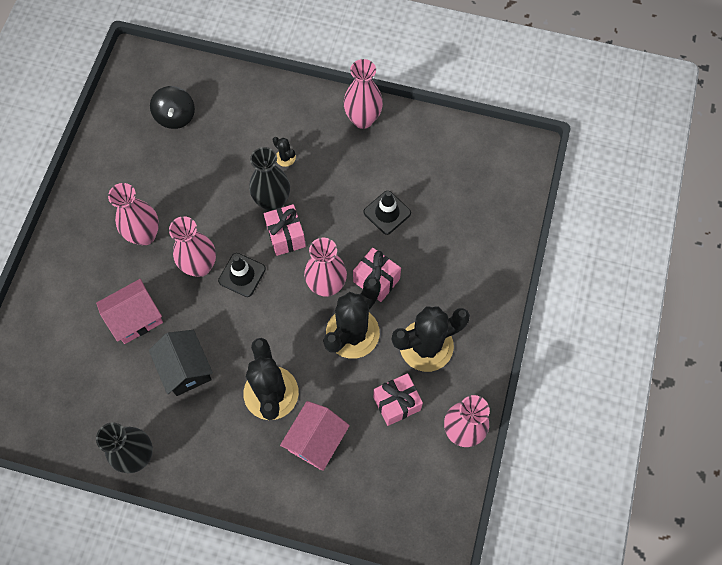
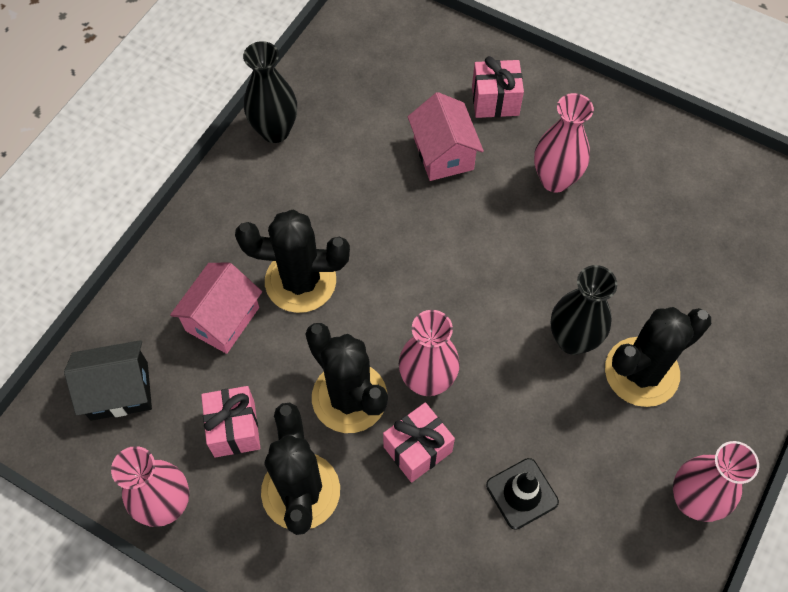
camera: 105 degrees right, 5 degrees down
black house [149,330,213,396] -> black house moved to [64,340,152,421]
black spinning top [150,86,195,129] -> none
pink vase [169,216,216,277] -> none
black traffic cone [218,253,266,297] -> none
pink gift [264,204,306,256] -> pink gift moved to [472,56,524,118]
black cactus [273,137,296,167] -> black cactus [605,307,711,407], size x2.46
pink house [280,401,350,471] -> pink house turned 75 degrees clockwise [170,263,262,354]

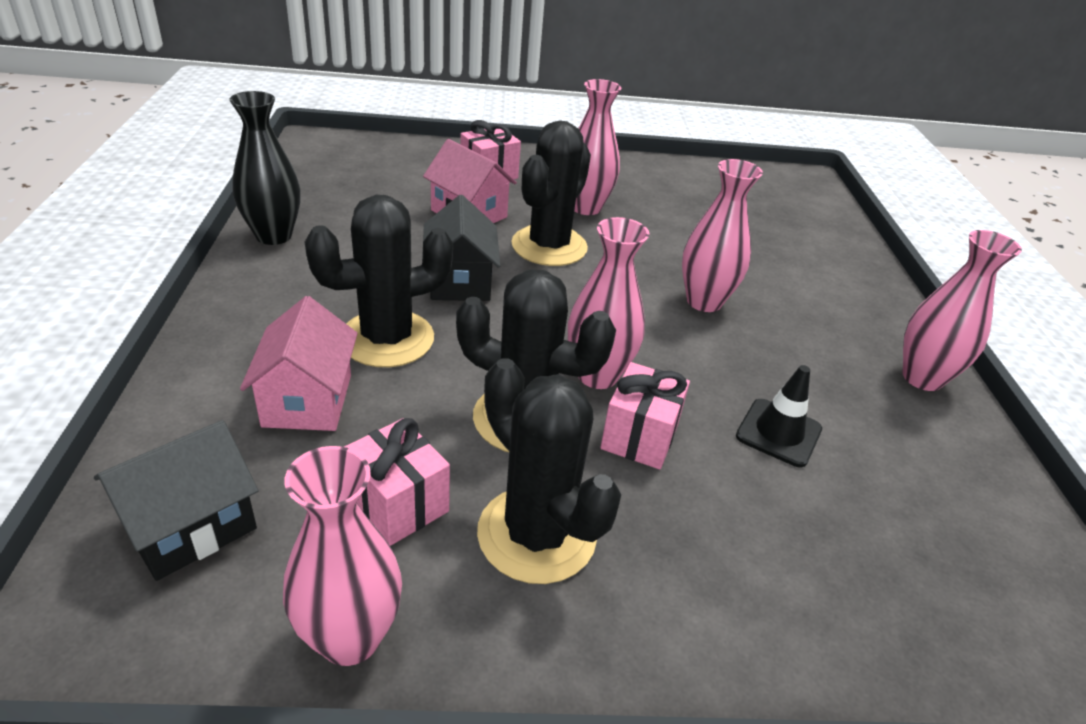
camera: 35 degrees left, 25 degrees down
black vase [551,265,617,355] -> pink vase [682,159,763,312]
black cactus [605,307,711,407] -> black cactus moved to [511,120,591,266]
none -> black house [422,195,500,301]

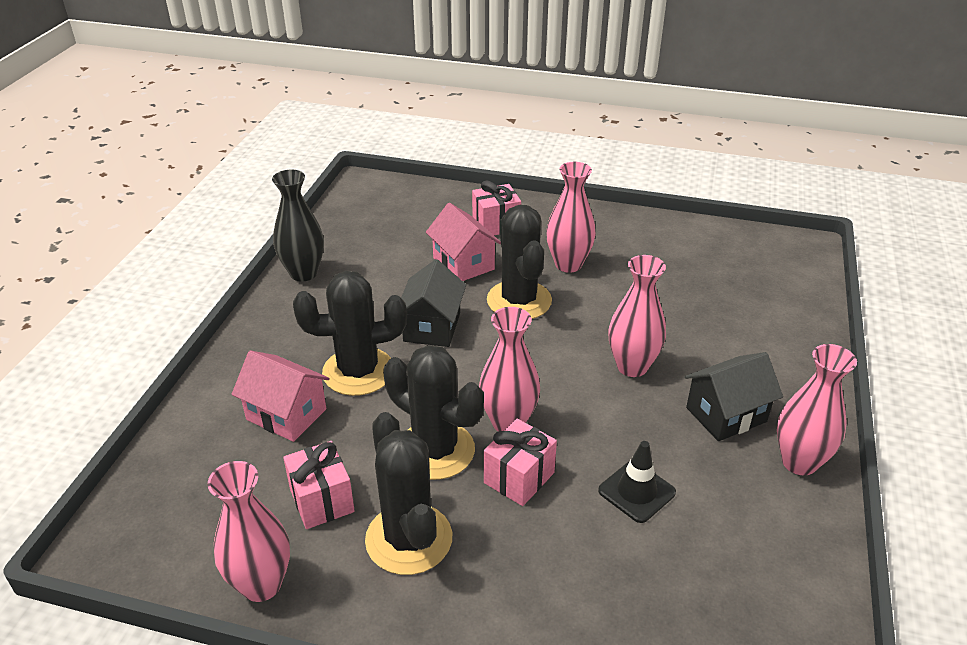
camera: 20 degrees right, 0 degrees up
black house [94,420,258,581] -> black house moved to [685,352,783,441]
pink house [240,296,358,431] -> pink house turned 75 degrees counterclockwise [232,350,329,442]
black cactus [511,120,591,266] -> black cactus turned 60 degrees counterclockwise [487,205,552,319]

